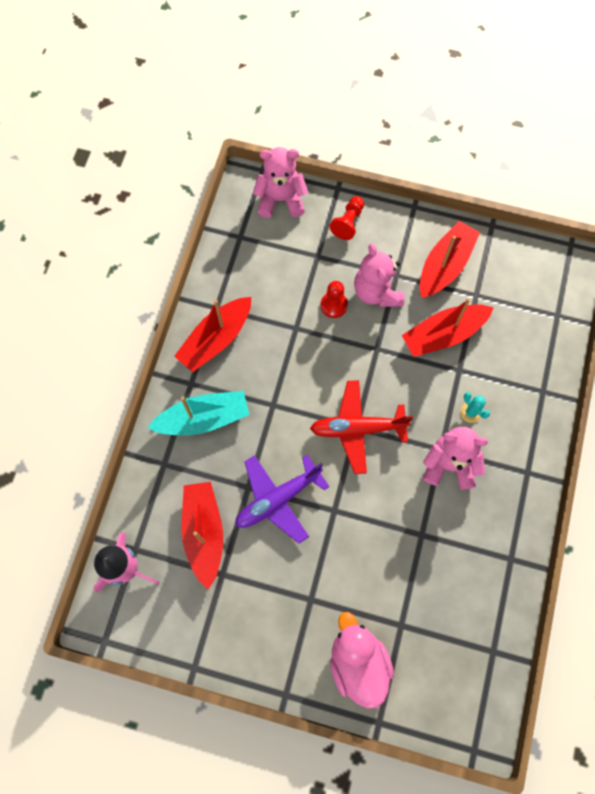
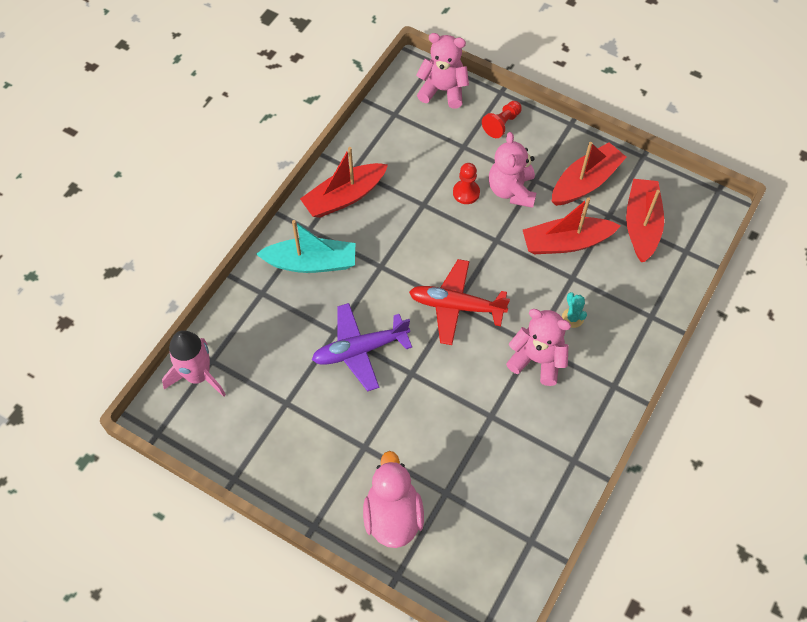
camera: 15 degrees right, 10 degrees down
red boat [181,482,223,590] -> red boat moved to [626,179,664,262]

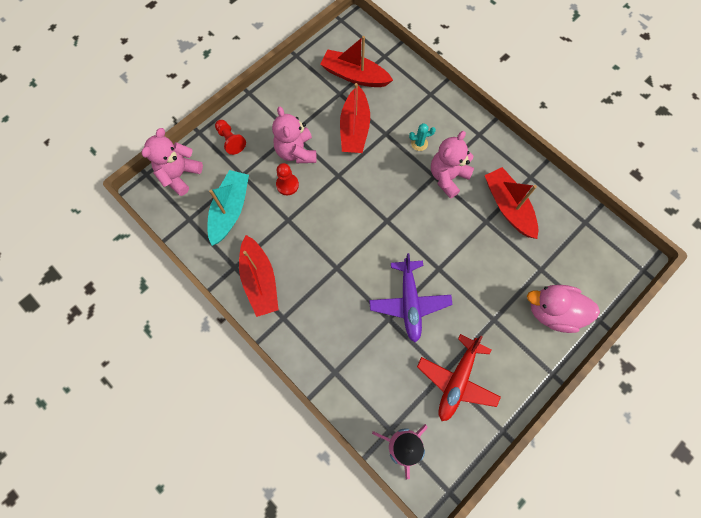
camera: 75 degrees left, 10 degrees up
turquoise boat [256,220,355,273] -> turquoise boat moved to [208,170,249,246]
red plane [409,259,510,345] -> red plane moved to [417,334,501,421]
pink teddy bear [489,132,536,208] -> pink teddy bear turned 60 degrees clockwise [272,107,316,163]
red boat [552,142,627,206] -> red boat moved to [485,167,539,239]

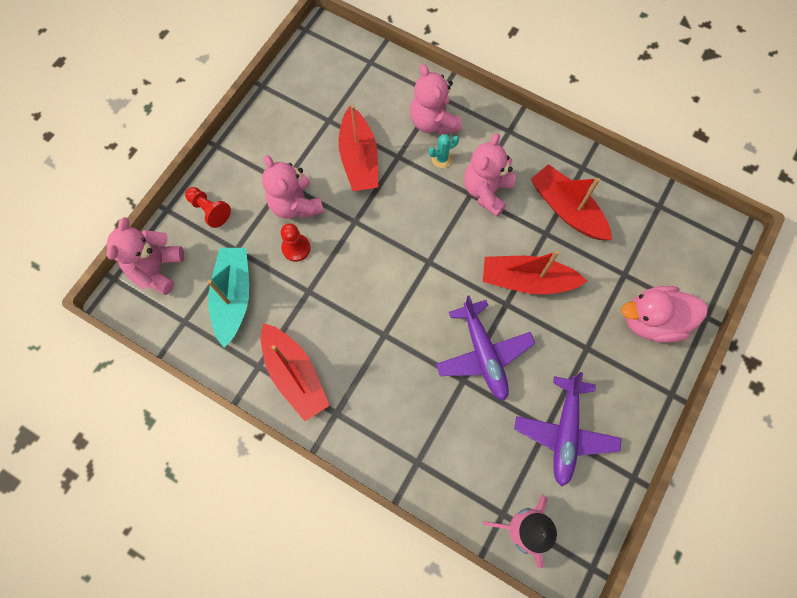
camera: 15 degrees left, 0 degrees up
red boat [320,36,393,87] -> red boat moved to [483,251,587,294]
red plane [417,334,501,421] -> purple plane [514,372,622,487]
none -> pink teddy bear [410,64,462,135]

